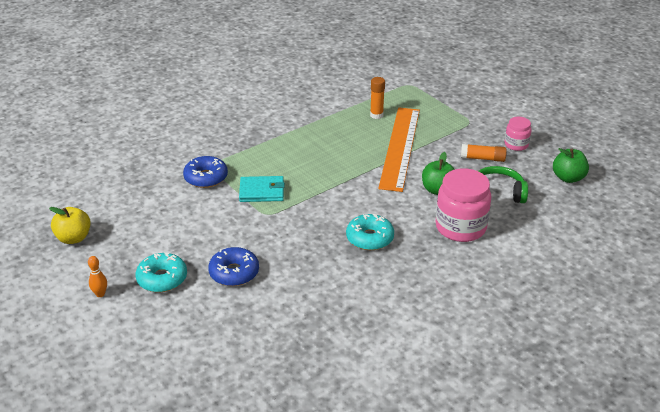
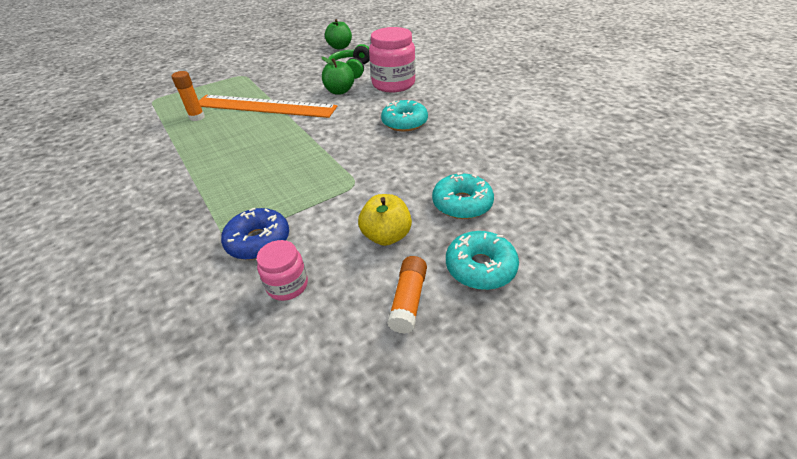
camera: 85 degrees left, 5 degrees up
yellow apple [49,207,91,244] -> yellow apple moved to [358,194,412,246]
orange bowling pin [88,256,107,297] -> none
blue donut [208,247,259,286] -> turquoise donut [432,172,494,219]
turquoise wallet [239,176,285,202] -> none
orange glue stick [461,144,507,162] -> orange glue stick moved to [387,256,427,334]
pink jar [505,117,531,151] -> pink jar moved to [257,240,308,301]

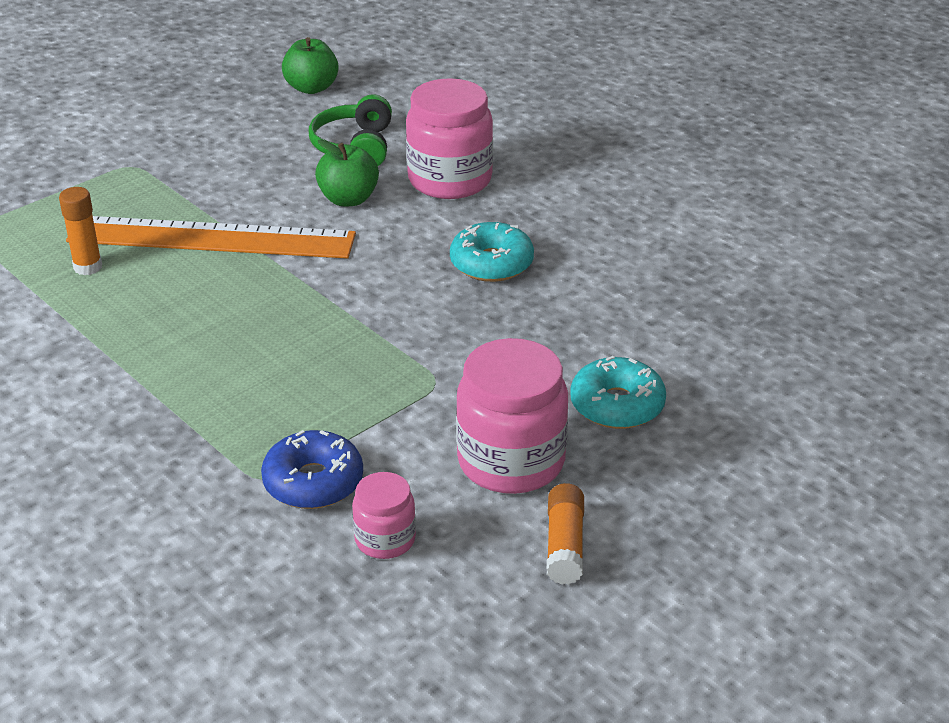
camera: 10 degrees left, 5 degrees down
yellow apple [358,194,412,246] -> pink jar [456,338,568,494]
turquoise donut [446,231,519,290] -> none

